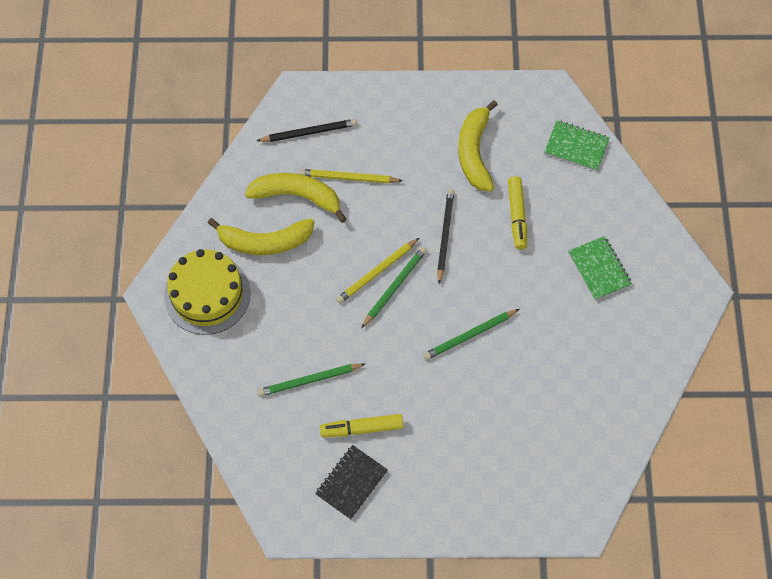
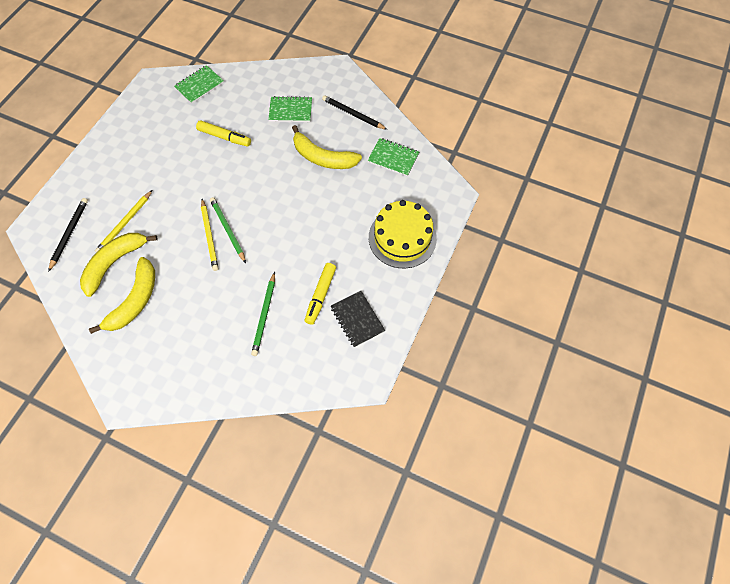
camera: 65 degrees left, 0 degrees up
yellow cake [164,249,251,335] -> yellow cake moved to [369,200,437,268]
green pencil [423,309,519,360] -> none
black pencil [437,189,454,284] -> black pencil moved to [322,95,388,130]
yellow banana [458,100,498,192] -> yellow banana moved to [292,125,362,169]
none -> green notebook [367,138,419,176]

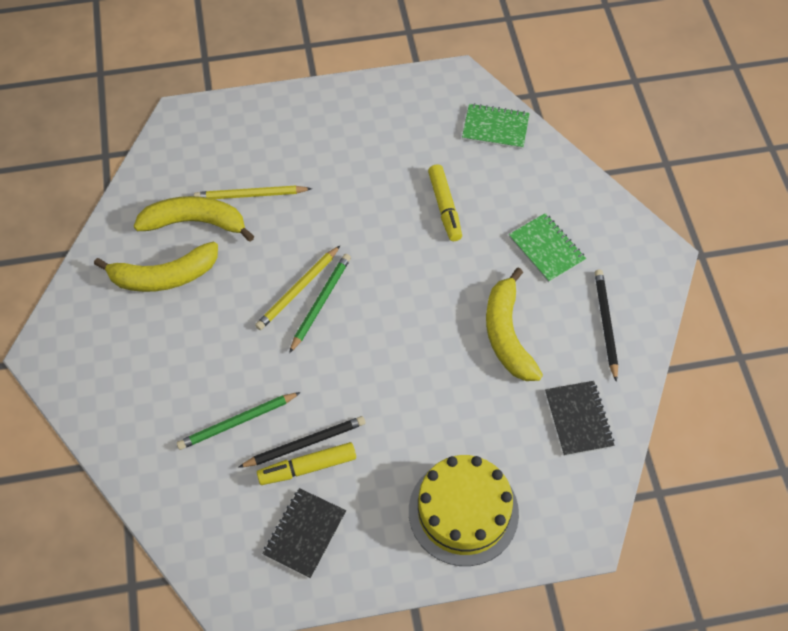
camera: 55 degrees right, 5 degrees down
black pencil [48,198,88,272] -> black pencil moved to [238,416,365,468]
green notebook [367,138,419,176] -> black notebook [545,381,614,456]

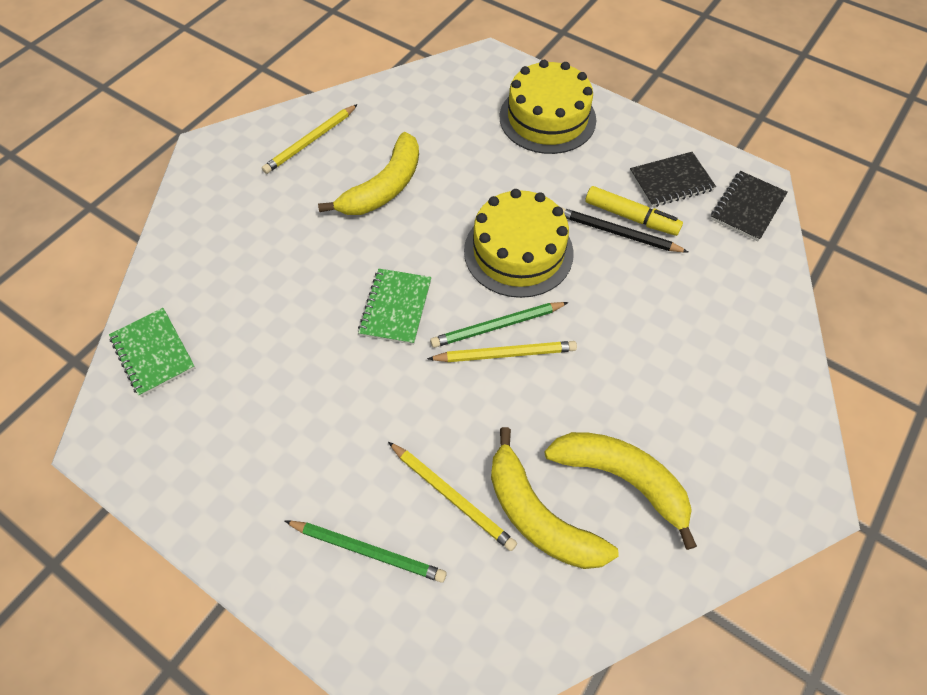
camera: 135 degrees left, 0 degrees up
green pencil [176,392,301,450] -> green pencil moved to [285,521,447,583]
yellow marker [428,164,462,241] -> none
green notebook [509,213,586,283] -> green notebook moved to [358,269,431,345]
black notebook [545,381,614,456] -> black notebook moved to [711,171,788,241]
black pencil [595,269,618,382] -> yellow pencil [262,104,358,174]
none -> yellow cake [464,189,574,298]

